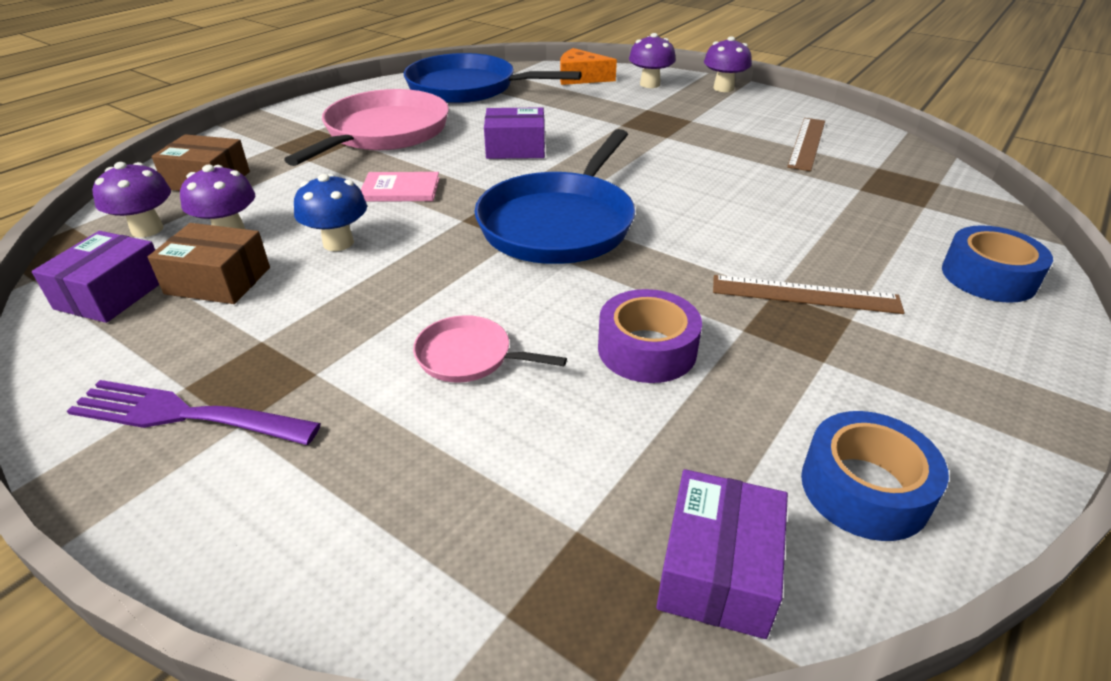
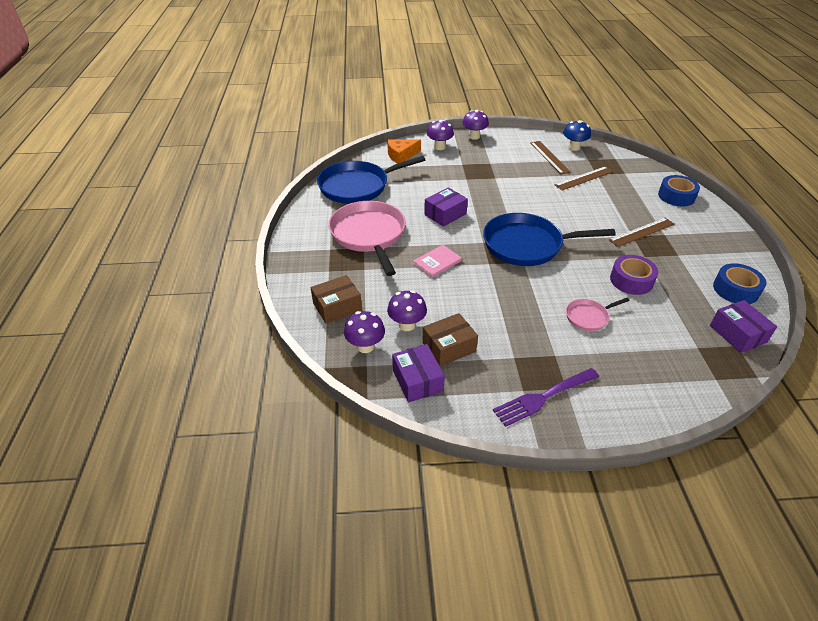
camera: 40 degrees left, 5 degrees up
blue mushroom [294,174,367,251] -> blue mushroom moved to [563,120,591,151]
blue pan [475,129,635,264] -> blue pan turned 105 degrees clockwise [483,213,616,266]
none -> brown ruler [555,166,614,191]

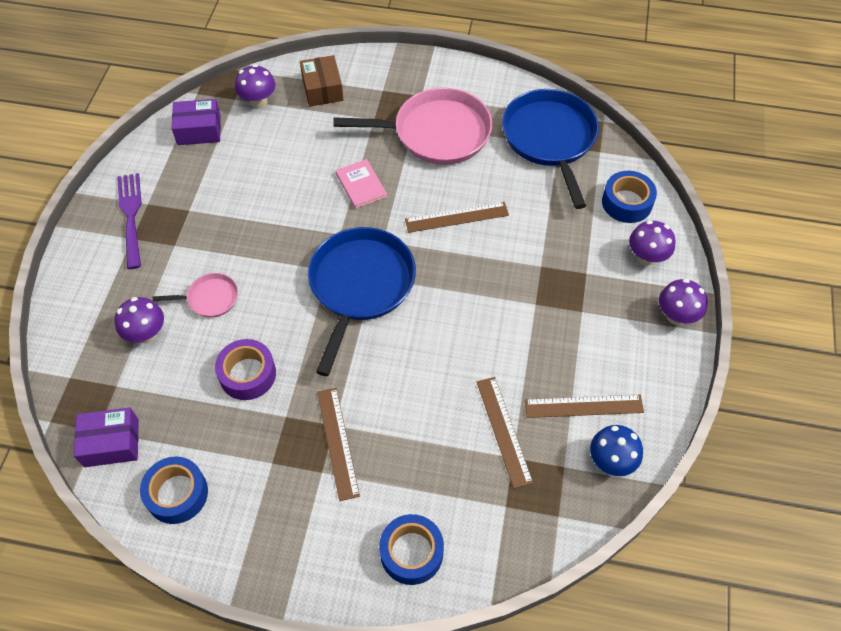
camera: 105 degrees right, 15 degrees up
orange cheese [387,139,421,163] -> blue tape [602,171,657,223]
purple mushroom [387,290,427,331] -> purple mushroom moved to [115,297,164,343]
brown box [422,313,478,366] -> none
purple box [424,187,468,227] -> brown ruler [405,202,509,233]
pink pan [566,298,630,331] -> pink pan turned 90 degrees clockwise [152,273,238,318]

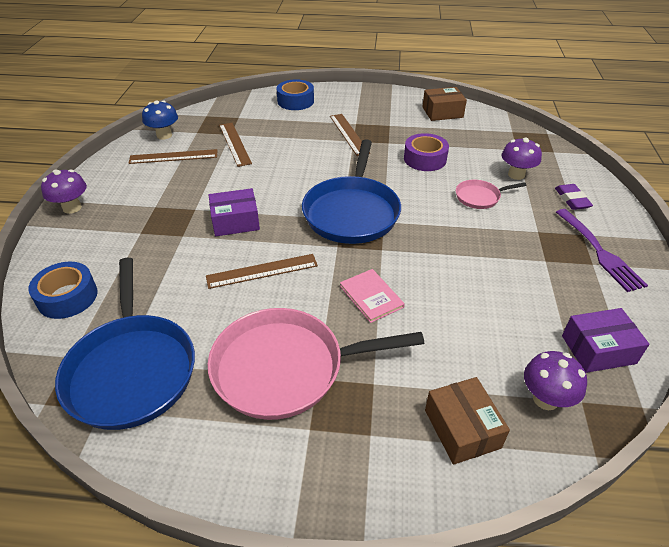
camera: 175 degrees right, 15 degrees down
purple box [74,407,139,467] -> purple box moved to [209,188,260,236]
blue tape [140,457,208,524] -> brown box [422,87,467,121]
purple mushroom [629,220,676,266] -> none
none -> purple eraser [555,184,593,210]

